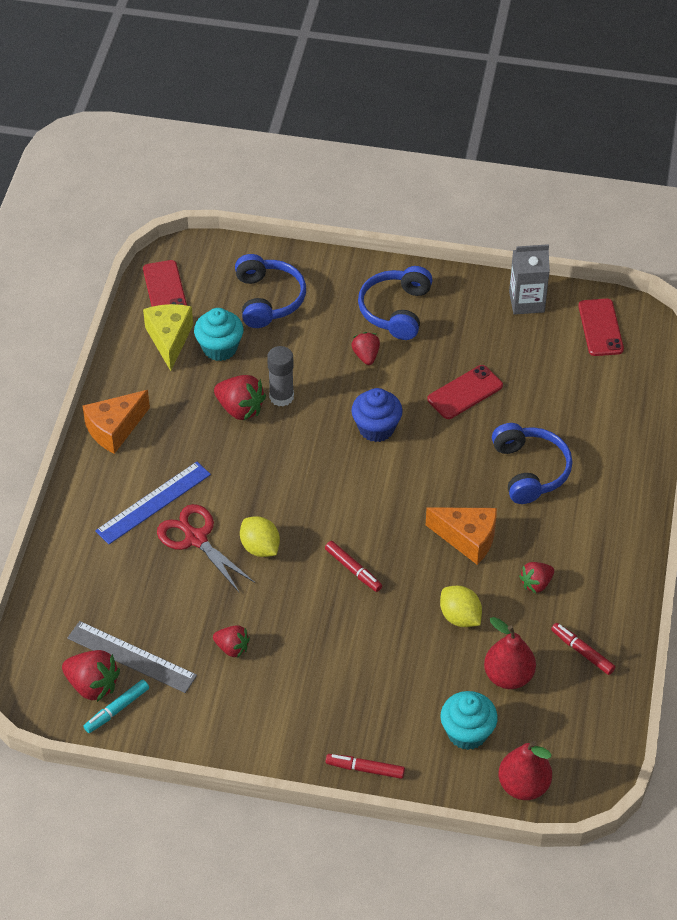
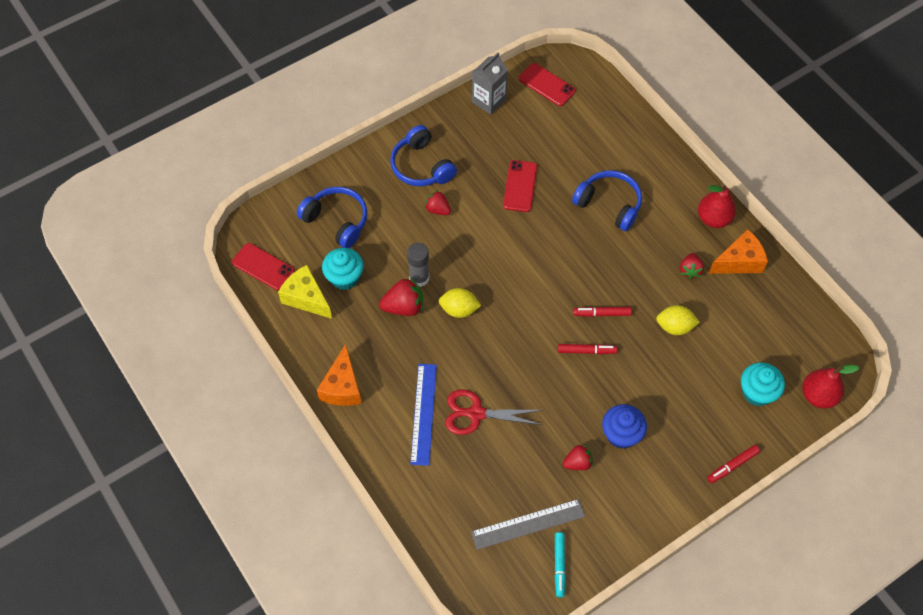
camera: 45 degrees left, 10 degrees up
red strawberry [62,650,120,702] -> none
yellow lemon [240,516,280,557] -> yellow lemon moved to [439,288,481,318]
blue cupcake [351,388,403,442] -> blue cupcake moved to [602,404,647,449]
orange cheese [426,507,497,565] -> orange cheese moved to [709,229,768,274]
red pear [484,617,536,689] -> red pear moved to [698,183,736,228]
red marker [551,623,615,675] -> red marker moved to [573,307,632,317]

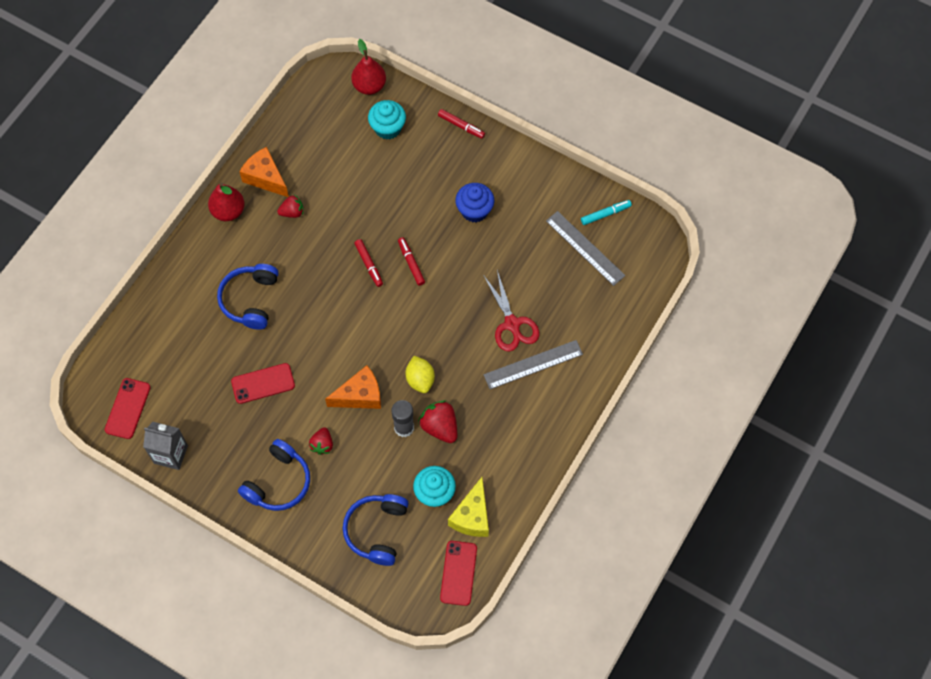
camera: 115 degrees left, 5 degrees up
orange cheese [317,344,362,406] -> orange cheese moved to [325,365,381,409]
blue ruler [410,364,437,466] -> grey ruler [483,340,583,389]
red strawberry [563,444,593,470] -> none
yellow lemon [656,305,700,335] -> none

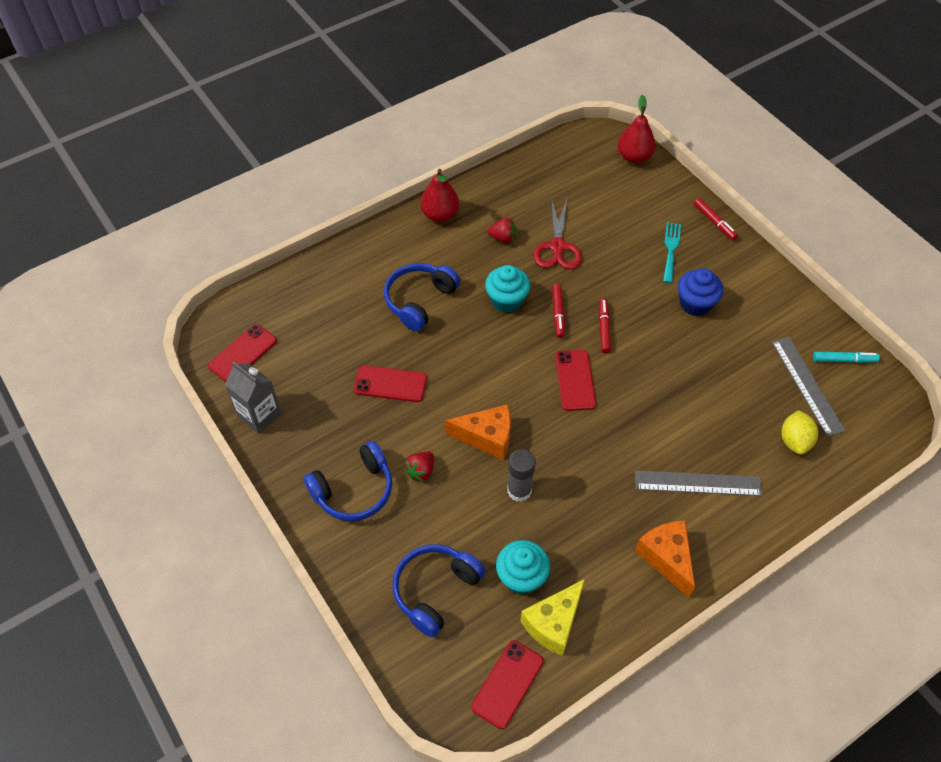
camera: 25 degrees right, 10 degrees down
orange cheese [239,147,289,197] -> orange cheese moved to [635,520,695,598]
turquoise cupcake [368,100,406,140] -> turquoise cupcake moved to [485,265,530,313]
yellow lemon [405,356,435,393] -> yellow lemon moved to [781,410,818,455]
red strawberry [418,400,457,443] -> none
red scissors [484,270,539,351] -> red scissors moved to [534,199,582,270]
none -> red phone [555,350,596,411]
none -> turquoise fork [663,222,681,283]

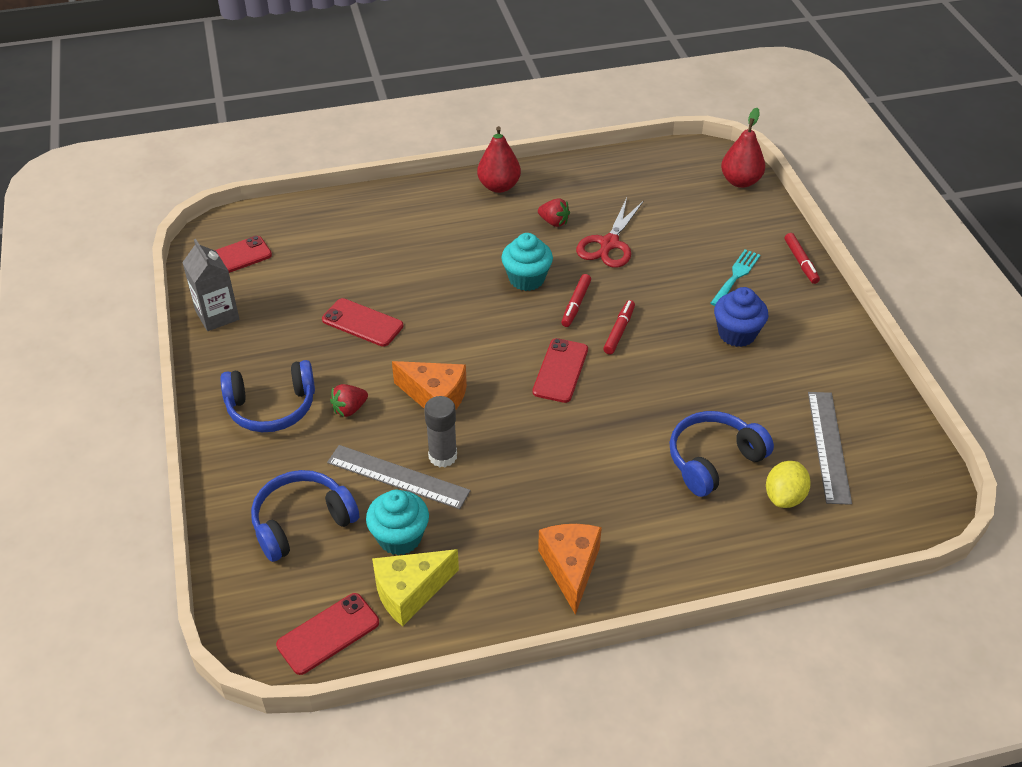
camera: 20 degrees right, 10 degrees down
blue headphones [384,263,460,331] -> blue headphones moved to [669,411,774,497]
grey ruler [635,470,762,496] -> grey ruler moved to [327,445,471,509]
turquoise marker [813,352,880,363] -> none

